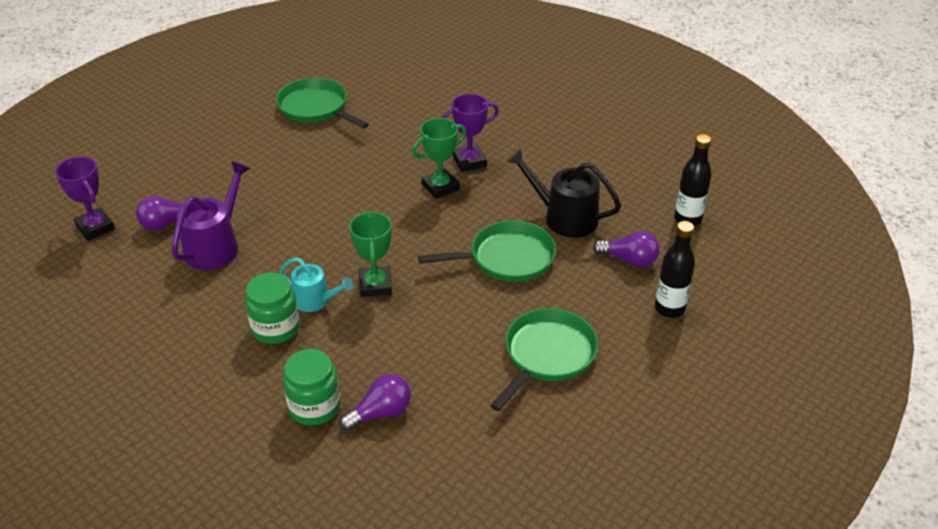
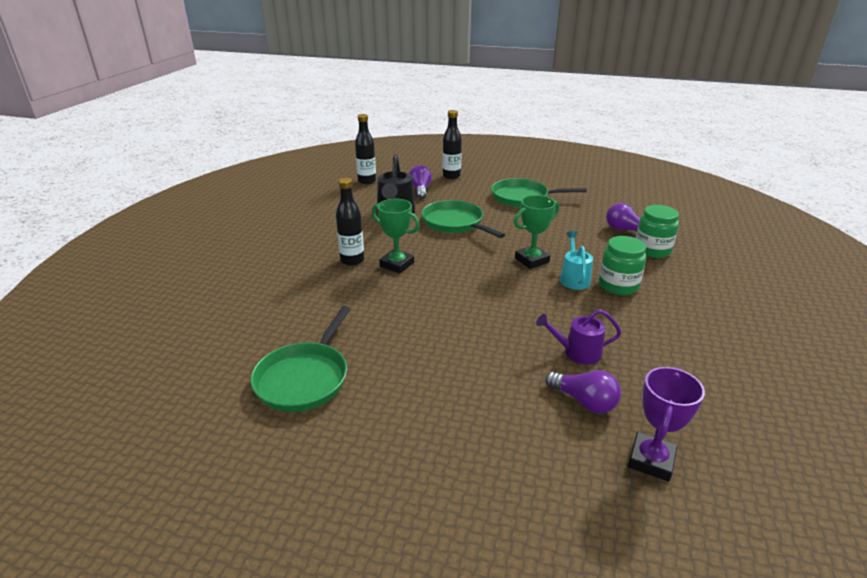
camera: 115 degrees left, 10 degrees down
purple watering can [172,161,250,270] -> purple watering can [536,309,621,365], size x0.64
purple trophy [441,94,499,172] -> black bottle [336,178,364,266]

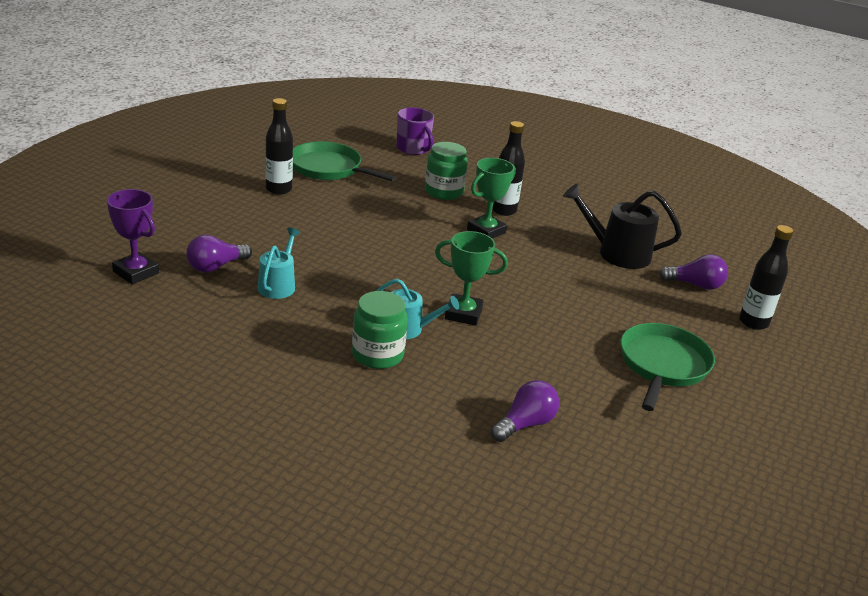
camera: 100 degrees right, 0 degrees up
black bottle [355,114,376,184] -> black bottle moved to [265,98,293,195]
green pan [422,200,505,238] -> none
green trophy [514,195,559,269] -> green trophy turned 60 degrees counterclockwise [435,231,508,325]
purple watering can [536,309,621,365] -> turquoise watering can [258,228,300,299]
green jar [636,205,679,258] -> green jar moved to [425,142,468,200]
none -> purple mug [397,107,434,155]

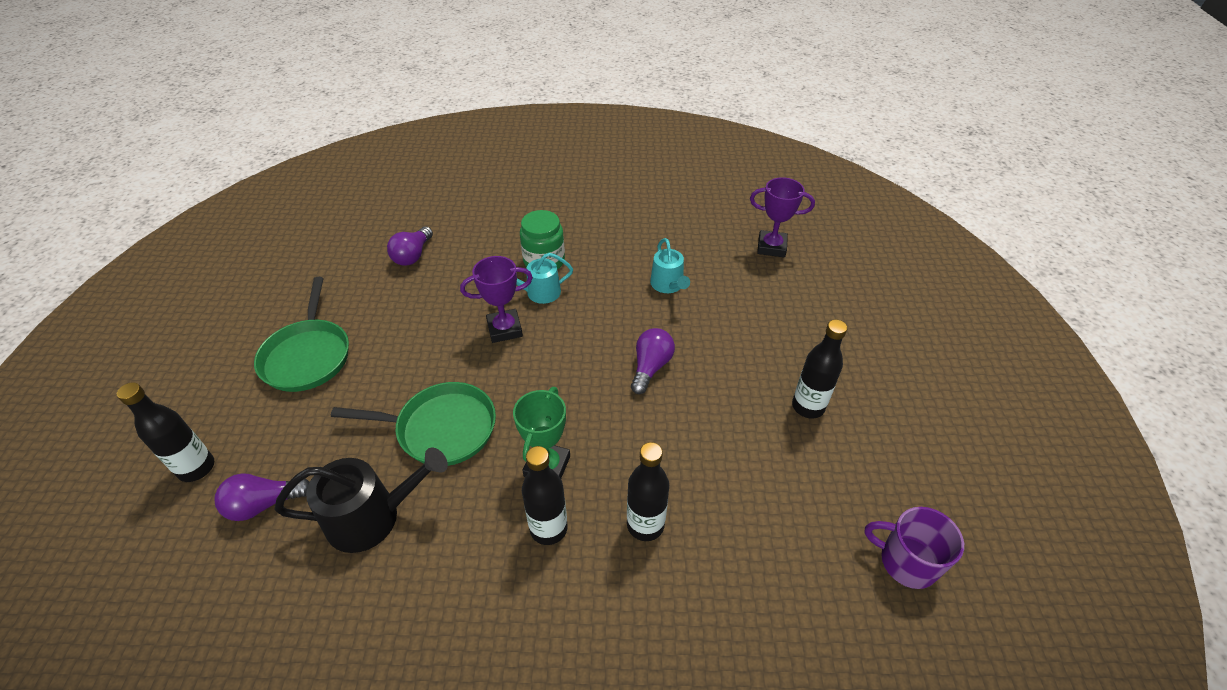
camera: 155 degrees right, 15 degrees up
purple light bulb [186,235,252,273] -> purple light bulb moved to [631,328,675,394]
green pan [293,141,397,181] -> green pan moved to [331,382,496,466]
purple mug [397,107,434,155] -> purple mug moved to [864,507,964,589]
green jar [425,142,468,200] -> black bottle [627,442,669,541]
green trophy [435,231,508,325] -> purple trophy [460,256,533,343]

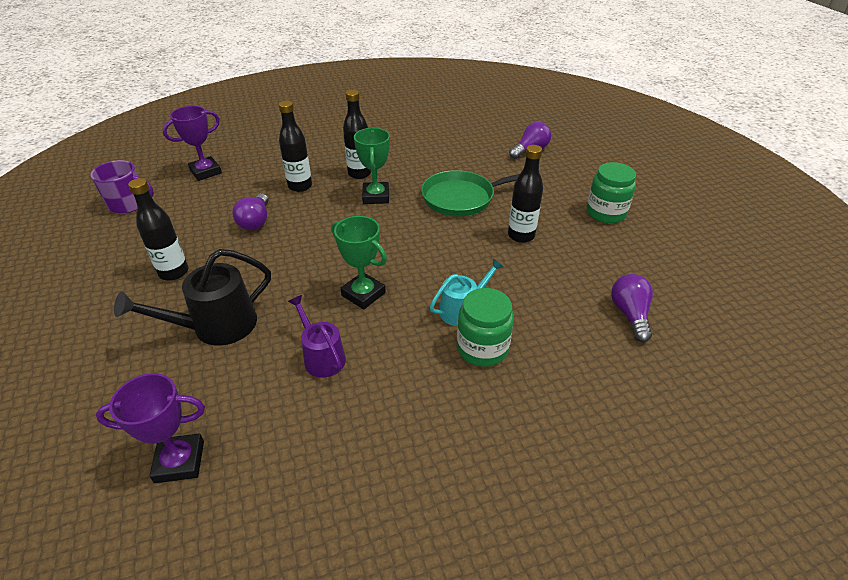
camera: 160 degrees right, 5 degrees down
black bottle [117,382,214,482] -> black bottle moved to [508,145,543,243]
green pan [254,277,349,392] -> green jar [586,162,636,223]
black watering can [274,448,448,553] -> black watering can moved to [114,249,271,346]
purple trophy [460,256,533,343] -> purple trophy moved to [162,106,222,181]
purple light bulb [631,328,675,394] -> purple light bulb moved to [233,193,269,230]
turquoise watering can [650,238,690,293] -> purple watering can [288,295,346,378]
none -> green trophy [332,216,387,309]

